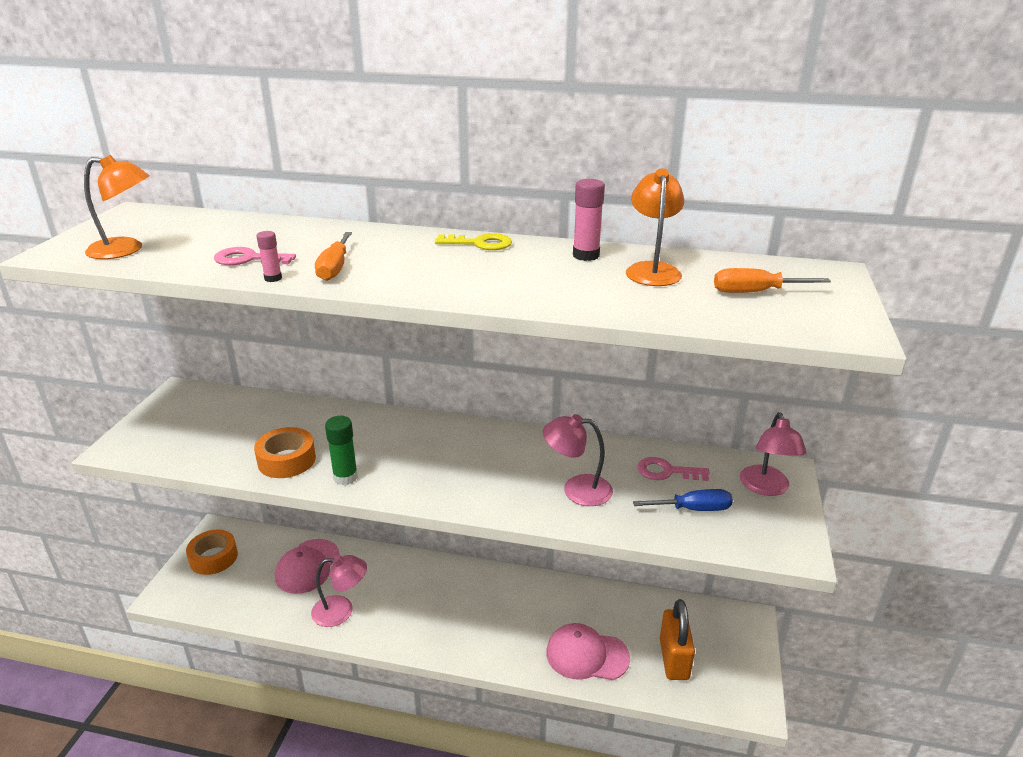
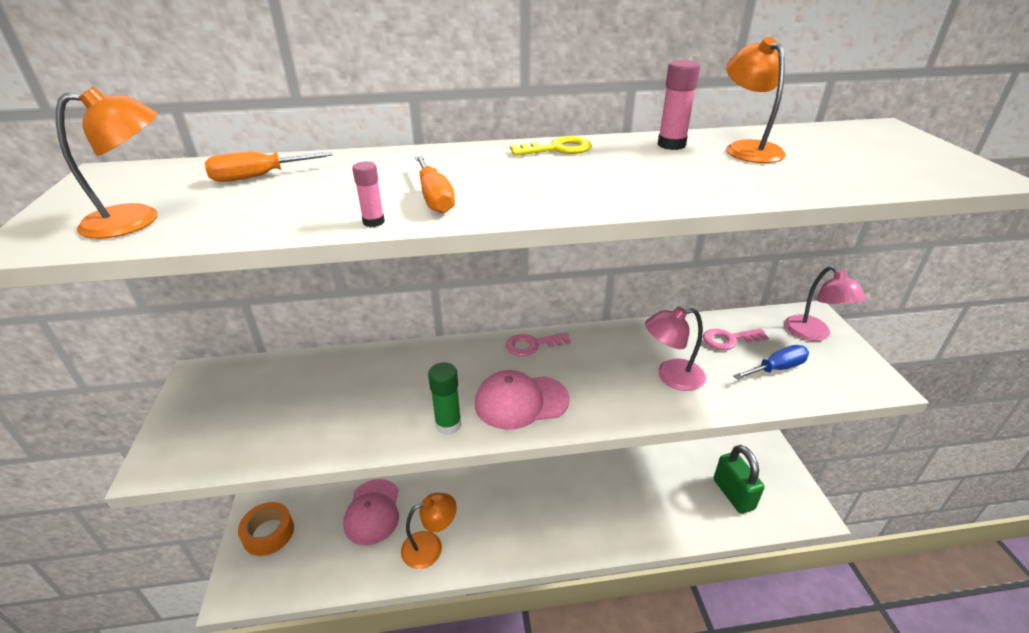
camera: 20 degrees left, 5 degrees up
pink key [214,247,296,265] -> pink key moved to [506,332,571,356]
orange tape [254,427,316,478] -> none
pink lamp [311,555,367,627] -> orange lamp [401,493,457,569]
pink cap [546,623,630,680] -> pink cap moved to [475,370,570,430]
orange padlock [660,599,695,680] -> green padlock [714,445,764,514]
orange screwdriver [714,268,831,293] -> orange screwdriver moved to [205,152,333,182]

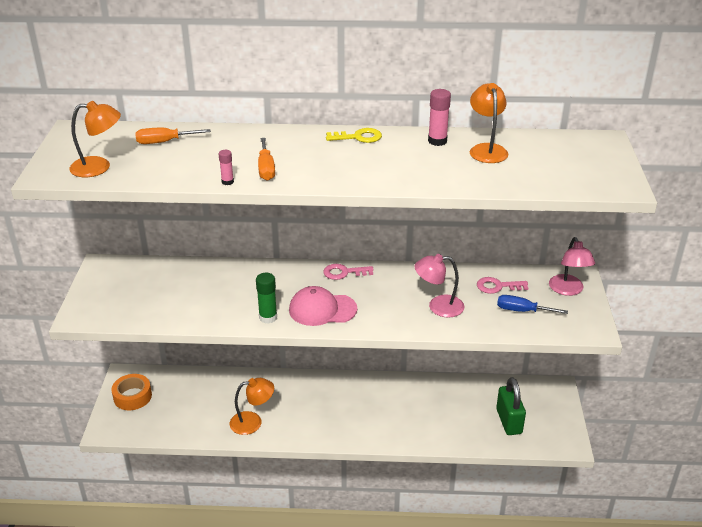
camera: 10 degrees right, 0 degrees up
pink cap [343,479,399,545] -> none
blue screwdriver [733,345,809,380] -> blue screwdriver turned 150 degrees counterclockwise [497,295,568,314]

